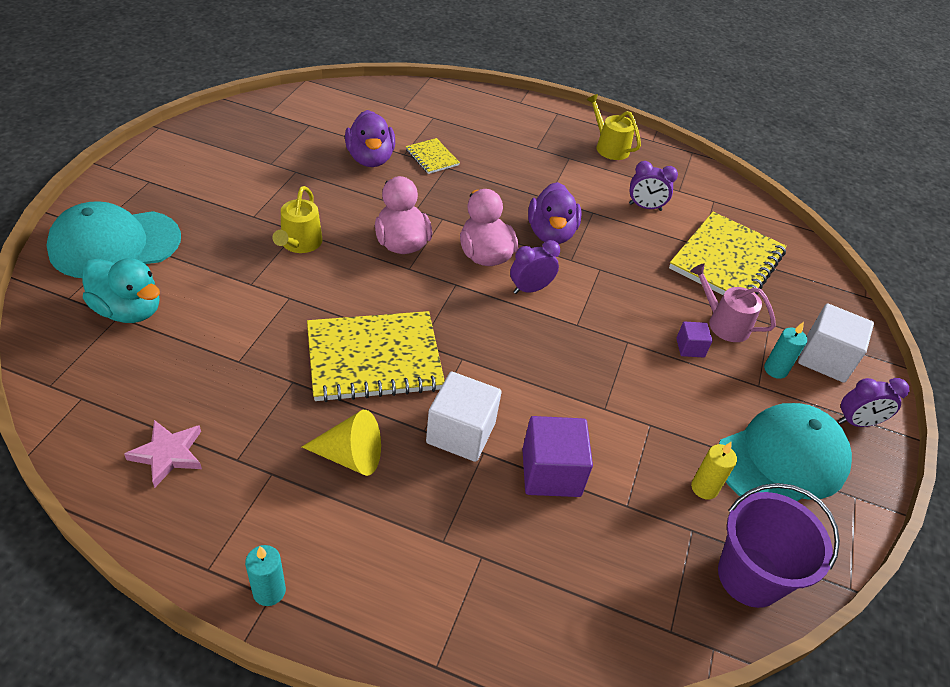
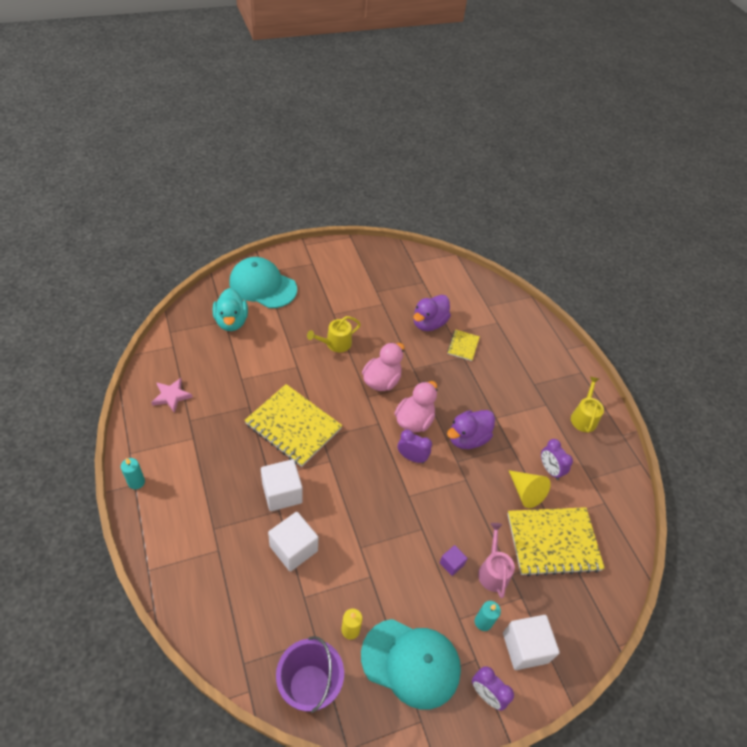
camera: 50 degrees right, 5 degrees up
yellow cone [302,410,381,476] -> yellow cone moved to [509,470,551,508]
purple cube [522,416,593,497] -> white cube [268,512,319,572]

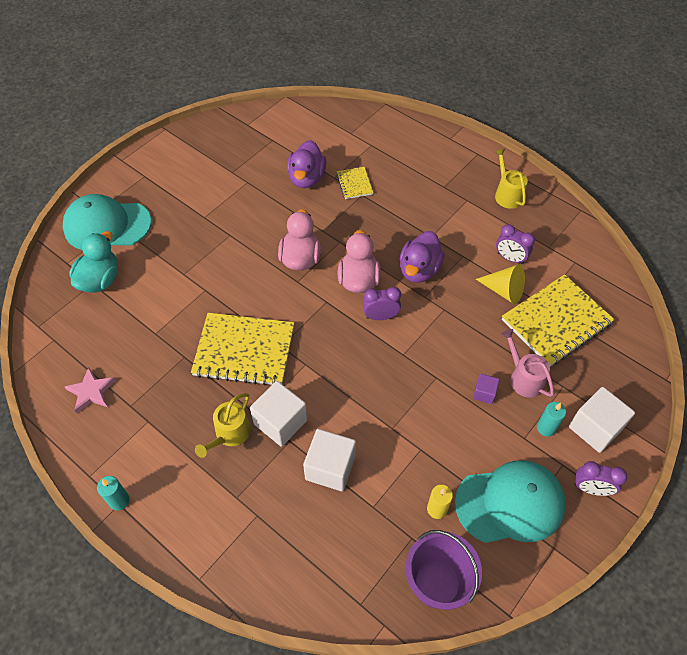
camera: 25 degrees left, 5 degrees up
turquoise duck [213,288,248,331] -> turquoise duck turned 120 degrees counterclockwise [69,231,118,293]
yellow watering can [307,316,361,352] -> yellow watering can moved to [195,393,251,458]

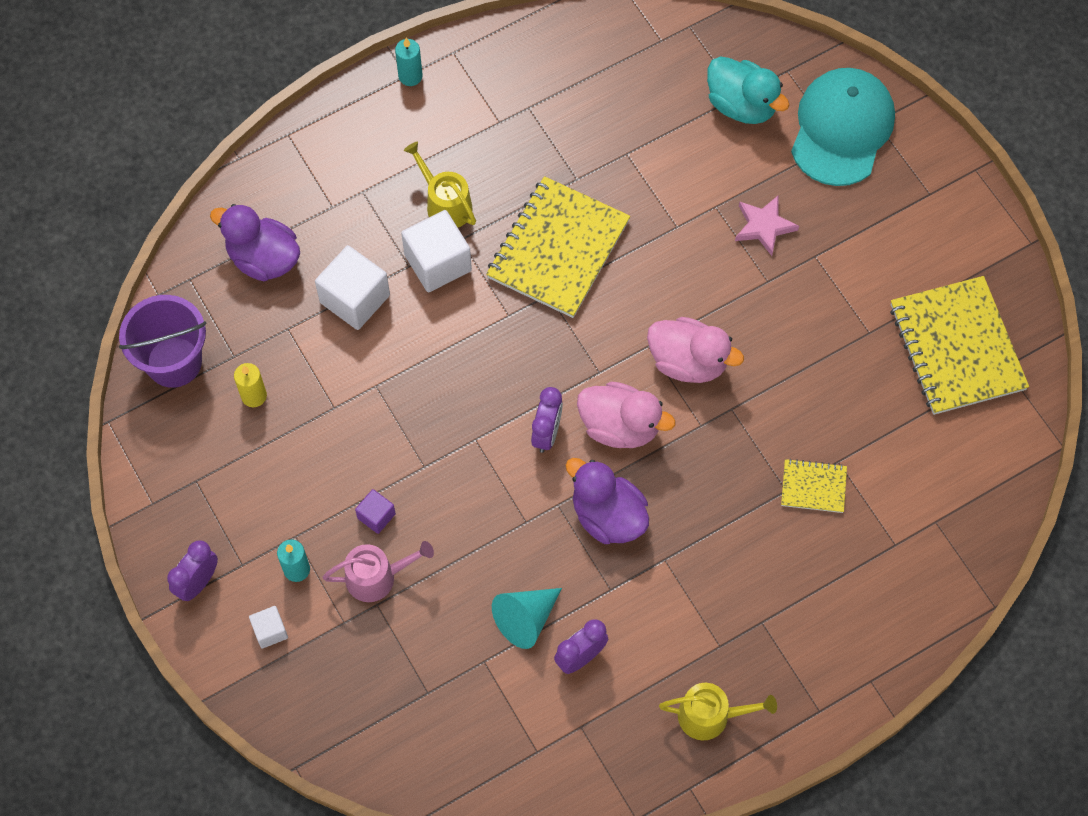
camera: 110 degrees right, 10 degrees up
pink star [65,367,116,413] -> pink star moved to [735,196,799,256]
purple duck [287,140,327,188] -> purple duck moved to [210,204,300,281]
turquoise cap [455,461,566,543] -> none
yellow cone [476,264,525,304] -> turquoise cone [492,588,562,649]
yellow notebook [502,274,615,366] -> yellow notebook moved to [890,276,1029,415]
white cube [569,387,635,453] -> white cube [249,606,288,649], size x0.52

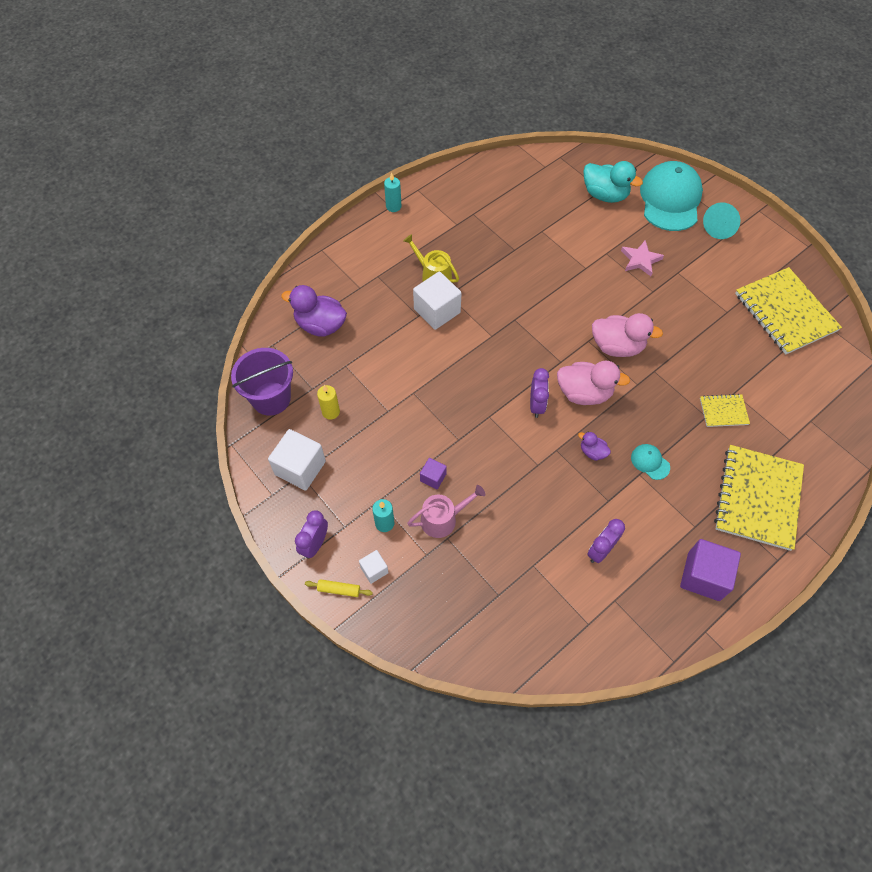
camera: 10 degrees left, 5 degrees down
white cube [315,245,390,330] -> white cube moved to [268,429,326,491]
yellow notebook [486,176,630,318] -> yellow notebook moved to [714,445,804,551]
turquoise cone [492,588,562,649] -> turquoise cone moved to [703,202,741,239]
purple duck [566,458,649,544] -> purple duck [578,432,611,461], size x0.50
yellow watering can [659,683,777,741] -> purple cube [680,539,741,601]
none -> yellow rolling pin [305,579,373,597]
none -> turquoise cap [631,444,670,480]

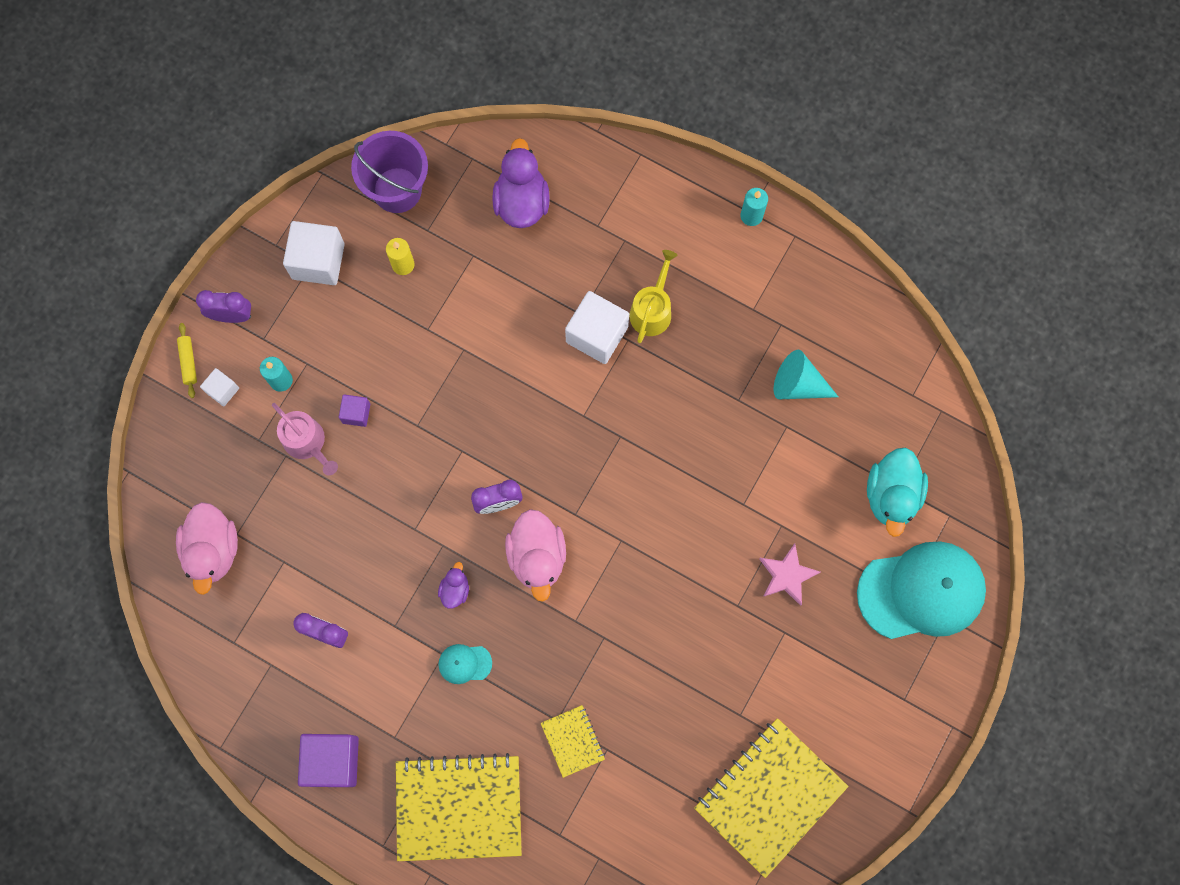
camera: 70 degrees right, 15 degrees up
pink duck [592,313,663,357] -> pink duck moved to [176,502,238,595]
turquoise cap [631,444,670,480] -> turquoise cap turned 120 degrees counterclockwise [439,644,492,684]
turquoise cone [703,202,741,239] -> turquoise cone moved to [774,350,838,399]

